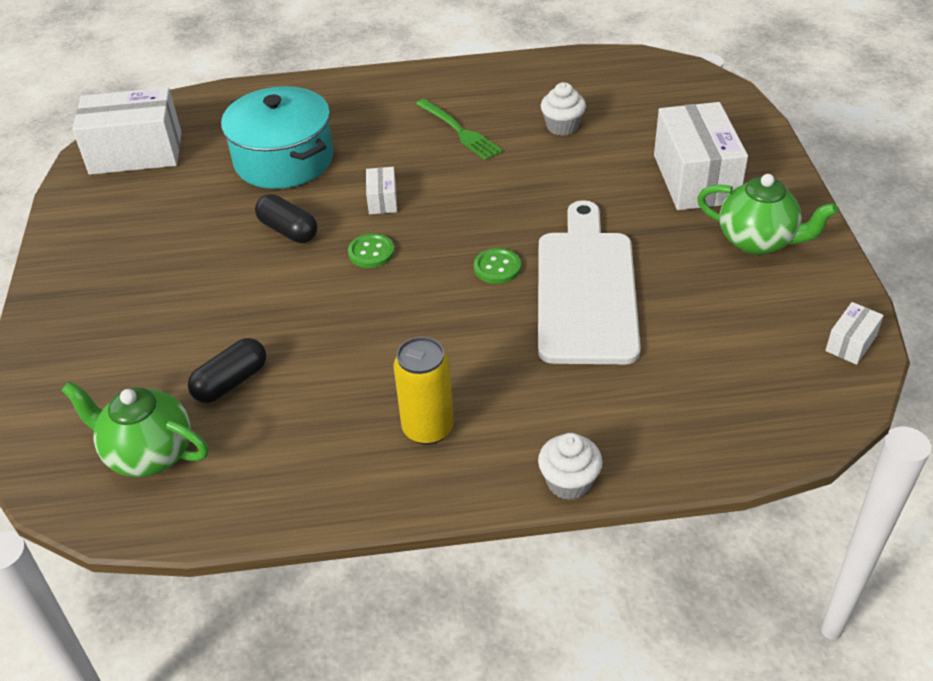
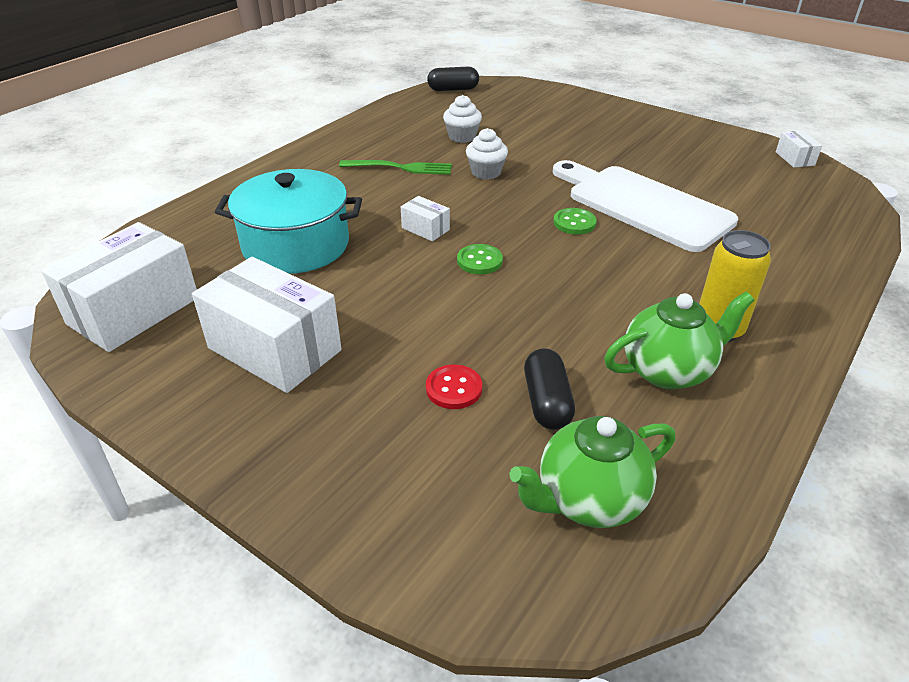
camera: 50 degrees left, 5 degrees down
black capsule [255,194,317,243] -> black capsule moved to [427,67,479,91]
white cupcake [538,433,603,500] -> white cupcake moved to [466,128,508,180]
white box [654,102,748,210] -> white box moved to [192,257,342,393]
green teapot [697,174,838,255] -> green teapot moved to [604,292,754,389]
none -> red button [426,365,482,409]

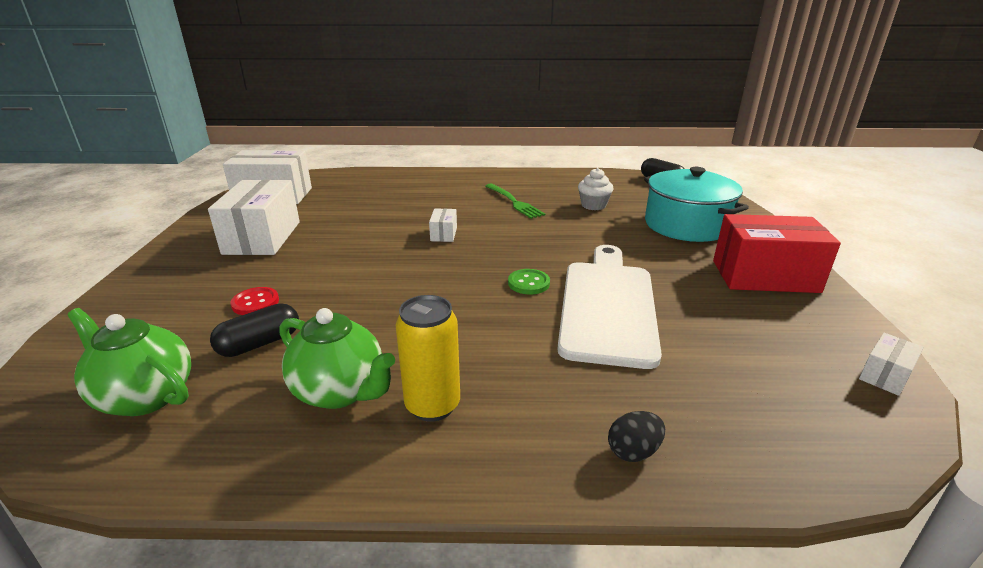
camera: 55 degrees right, 10 degrees down
turquoise pot [215,169,362,274] -> turquoise pot moved to [644,167,749,242]
green button [457,244,503,274] -> none
white cupcake [466,128,508,180] -> none
none -> black egg [608,411,665,462]
none -> red box [713,214,841,293]

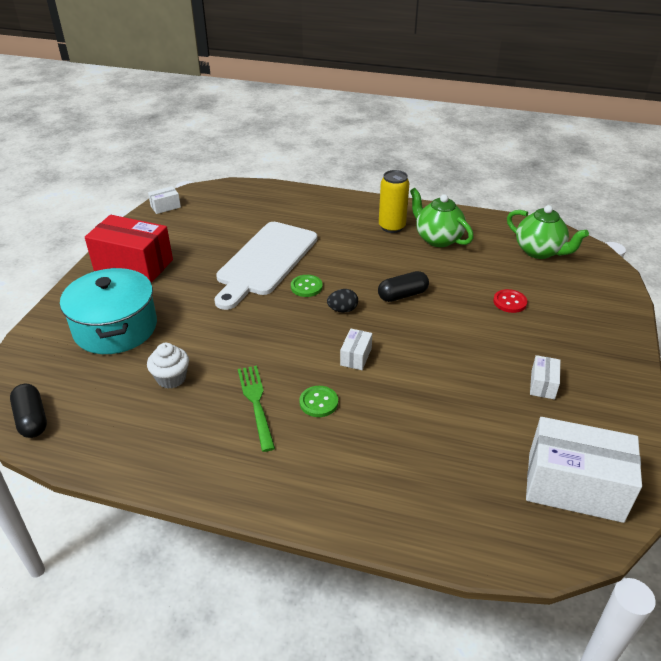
camera: 165 degrees left, 10 degrees up
white box [208,179,300,255] -> white box [530,355,560,399], size x0.45
black capsule [210,303,299,357] -> black capsule moved to [378,271,429,302]
black egg [608,411,665,462] -> black egg moved to [327,289,358,313]
none -> green button [299,386,338,417]

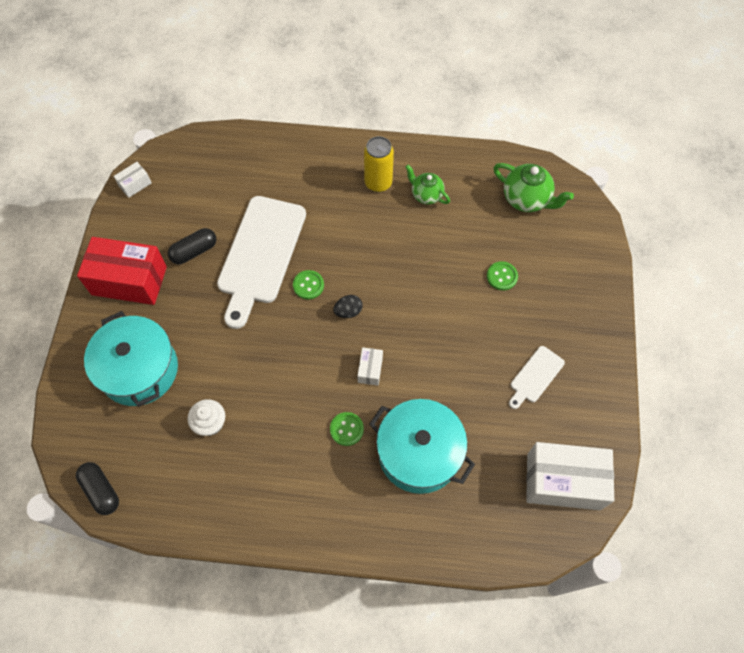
camera: 10 degrees left, 25 degrees up
green fork [238,366,275,452] -> none
black capsule [378,271,429,302] -> black capsule moved to [168,228,216,264]
green teapot [410,188,474,247] -> green teapot [405,164,450,205], size x0.66
red button [493,289,528,313] -> green button [487,261,518,291]
white box [530,355,560,399] -> white cutting board [509,346,565,409]
none -> turquoise pot [369,399,475,494]

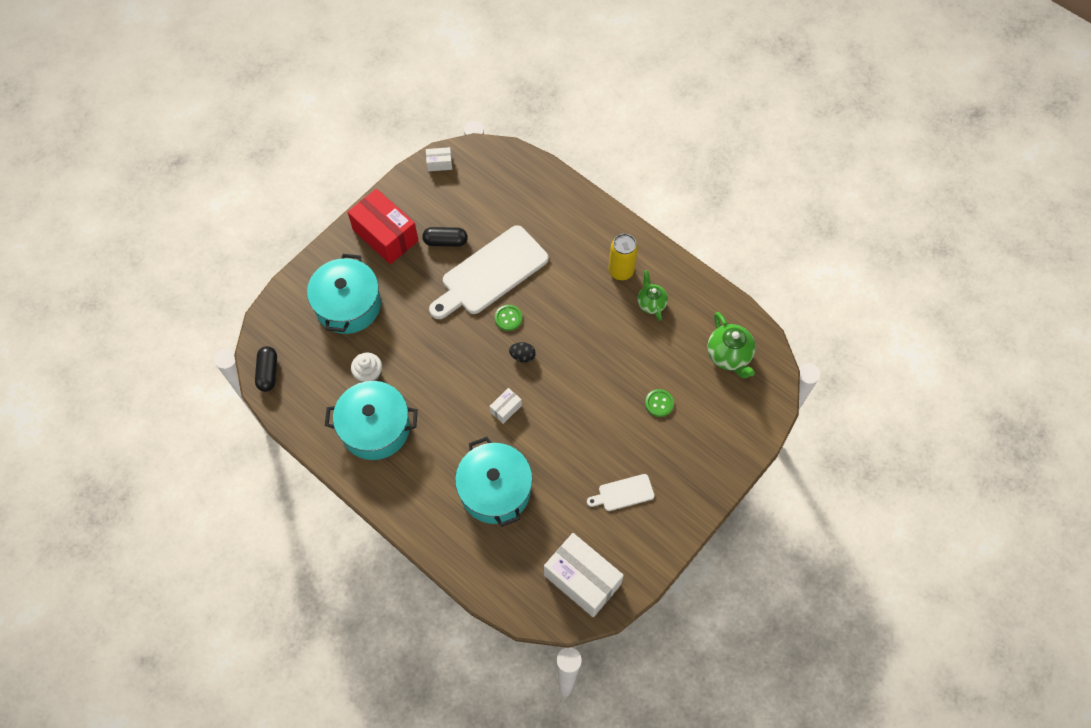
camera: 35 degrees right, 0 degrees up
green button [330,412,364,446] -> none
none -> turquoise pot [325,381,418,460]

